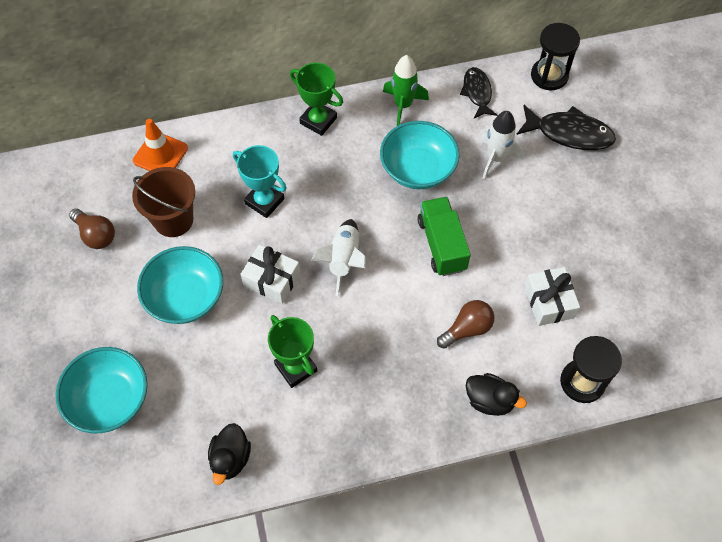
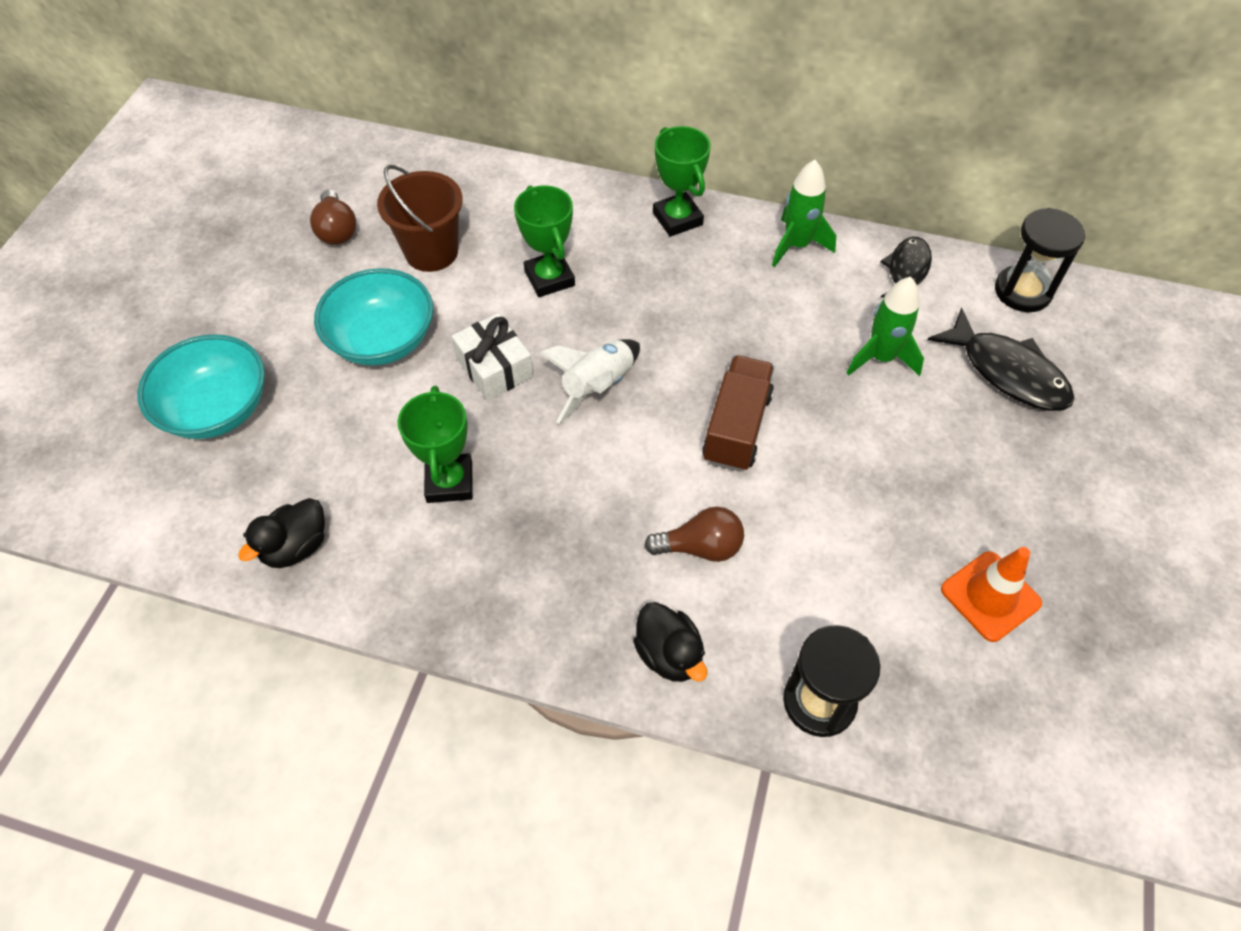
camera: 30 degrees right, 5 degrees down
orange traffic cone [133,119,188,171] -> orange traffic cone moved to [941,547,1042,642]
turquoise trophy [233,145,287,218] -> green trophy [514,185,575,297]
turquoise bowl [380,121,460,189] -> none
green truck [418,197,471,276] -> brown truck [702,355,775,472]
white rocket [480,111,524,179] -> green rocket [847,277,924,376]
white gift [524,267,580,326] -> none

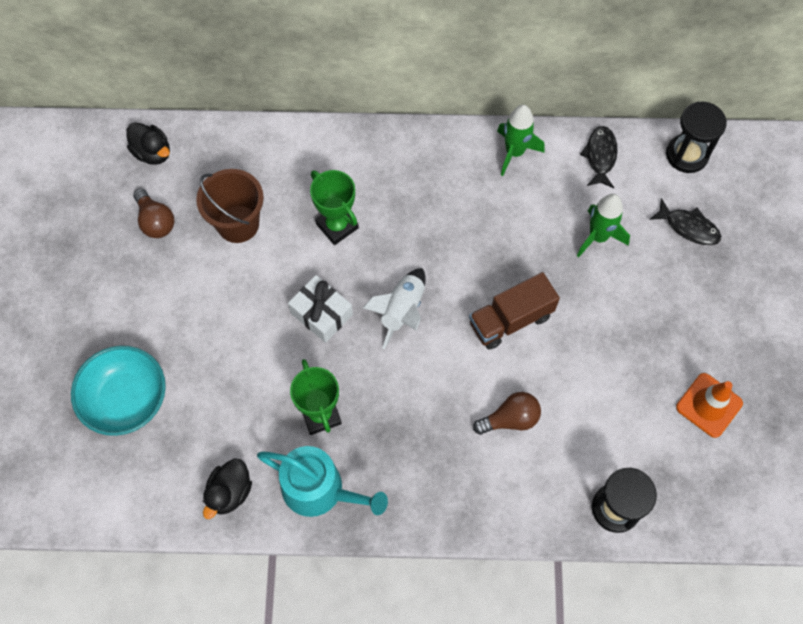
camera: 15 degrees left, 10 degrees up
turquoise bowl [314,268,433,366] -> none
black duck [633,602,707,682] -> black duck moved to [127,122,170,165]
green trophy [653,126,711,237] -> none
brown truck [702,355,775,472] -> brown truck turned 120 degrees counterclockwise [469,272,560,350]
black fish [928,308,1075,411] -> black fish [649,198,721,245], size x0.66
none -> turquoise watering can [257,446,388,517]

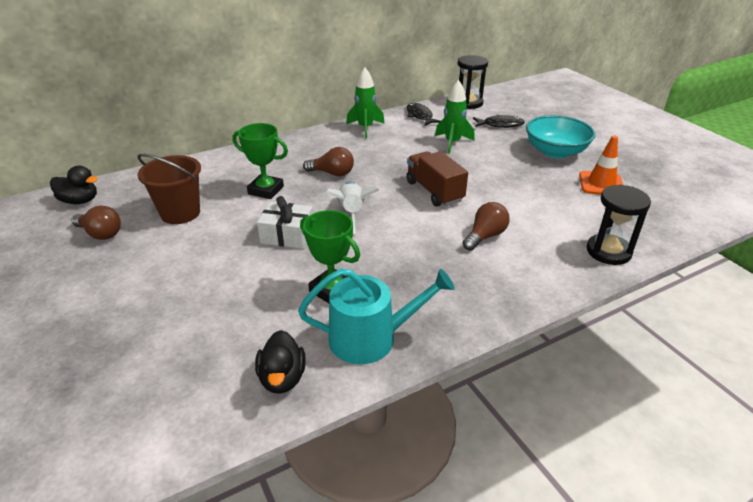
camera: 30 degrees left, 30 degrees down
turquoise bowl [71,346,166,436] -> turquoise bowl moved to [526,115,595,158]
brown truck [469,272,560,350] -> brown truck turned 120 degrees clockwise [406,151,468,207]
none -> brown light bulb [303,147,354,176]

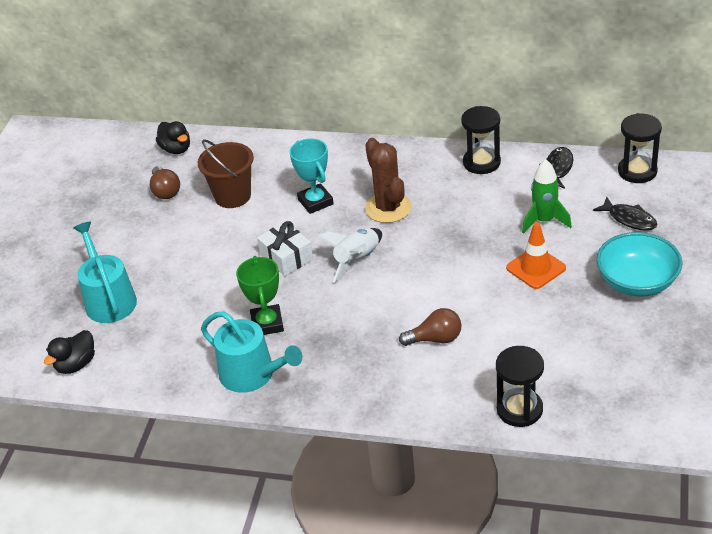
camera: 45 degrees right, 5 degrees up
green trophy [232,123,288,199] -> turquoise trophy [289,138,334,214]
black duck [255,330,306,394] -> black duck moved to [44,330,95,374]
brown light bulb [303,147,354,176] -> brown cactus [365,138,412,223]
green rocket [346,68,385,138] -> black hourglass [461,106,501,174]
brown truck [406,151,468,207] -> none
orange traffic cone [579,136,623,195] -> orange traffic cone moved to [506,222,566,289]
none -> turquoise watering can [74,222,137,323]

